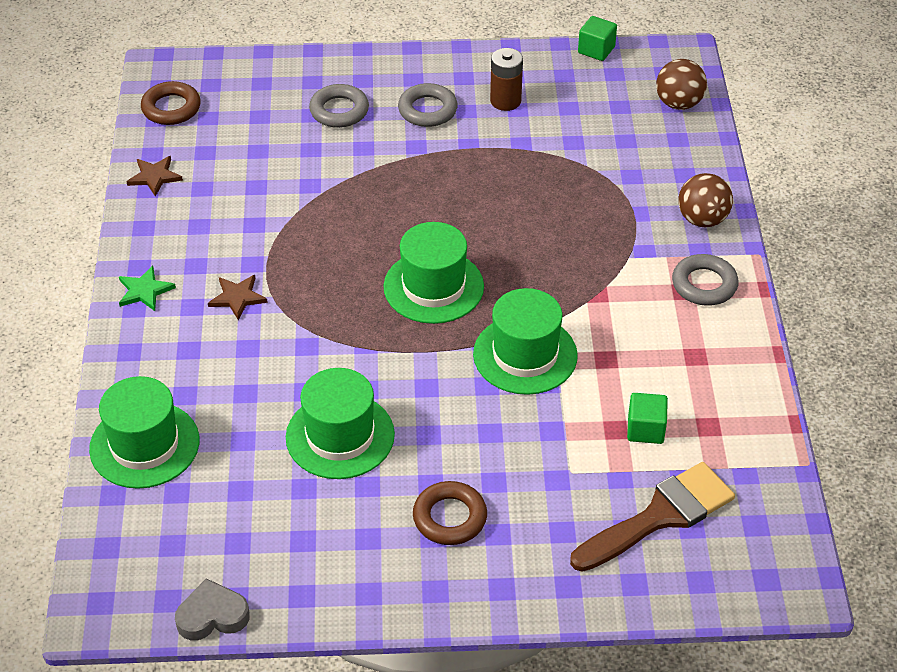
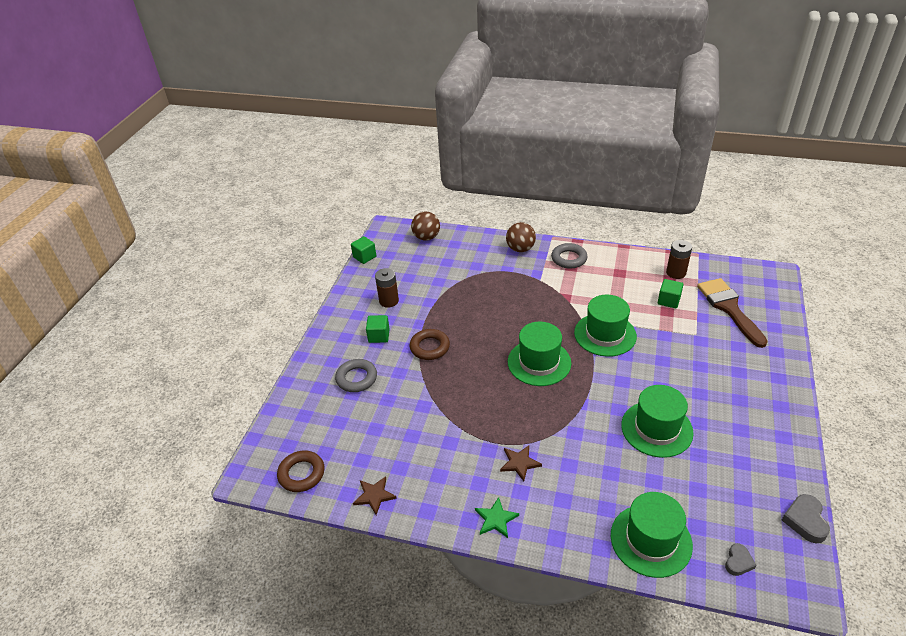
camera: 70 degrees left, 5 degrees down
grey ring [398,83,458,127] -> green cube [366,315,390,343]
brown ring [413,481,487,545] -> brown ring moved to [410,329,450,360]
none -> brown battery [666,240,692,279]
none -> grey heart [725,543,756,576]

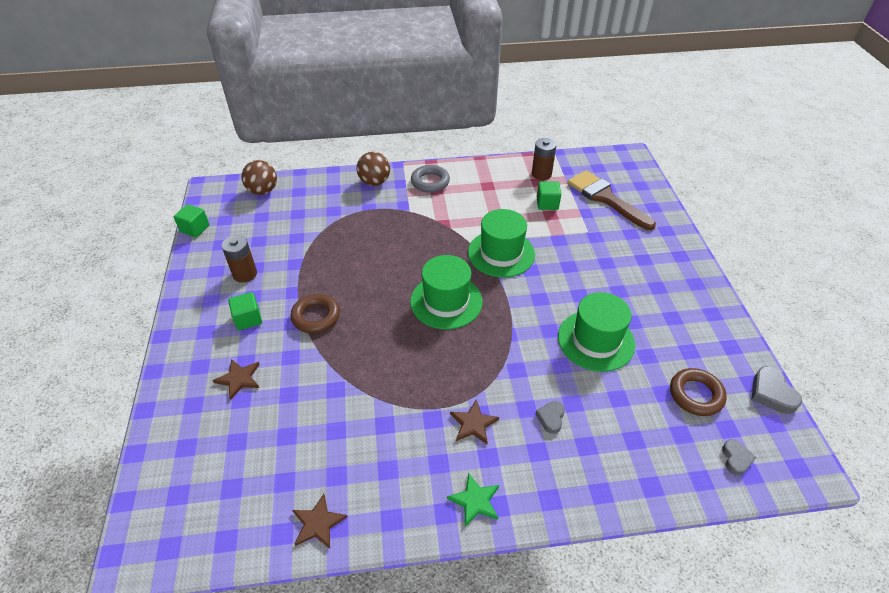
camera: 25 degrees left, 5 degrees up
brown ring [277,451,325,492] -> brown ring moved to [670,368,727,416]
grey ring [335,359,377,392] -> brown star [213,359,260,400]
green hat [611,492,693,578] -> none
none -> grey heart [535,401,565,434]

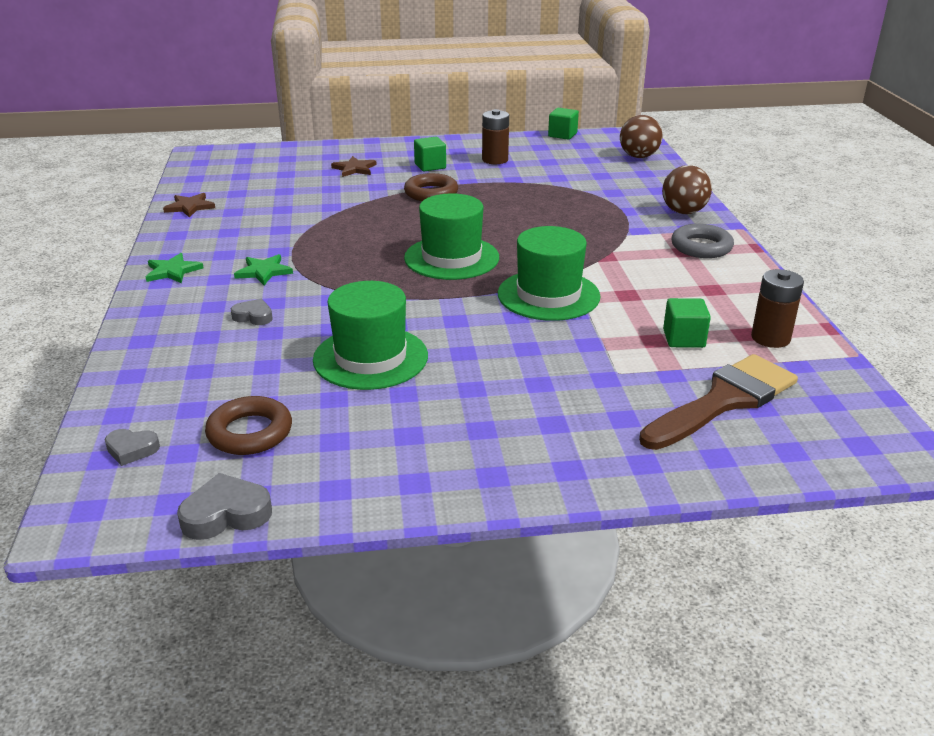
camera: 90 degrees right, 15 degrees down
brown star [450,400,499,444] -> green star [234,254,293,285]

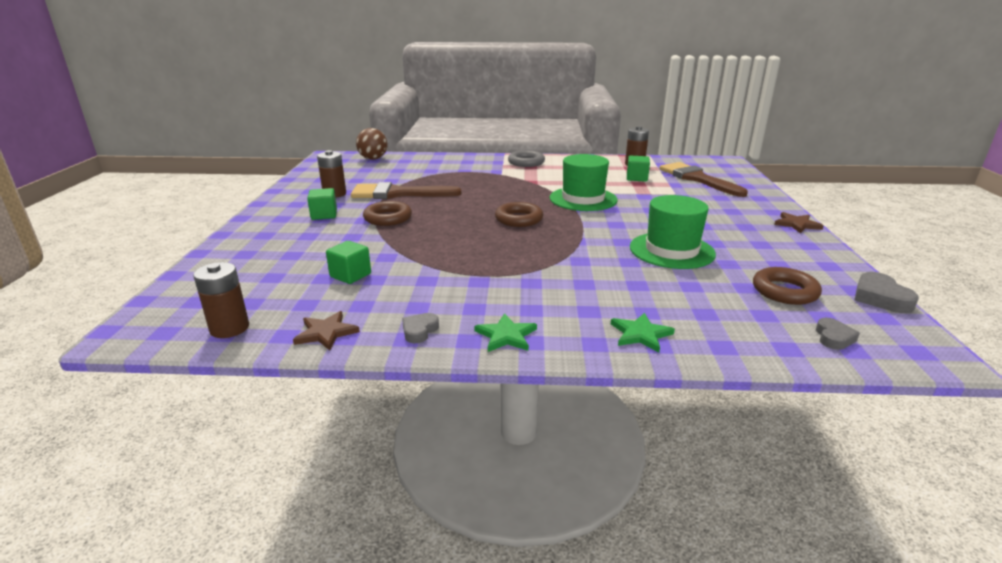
camera: 80 degrees left, 5 degrees down
grey heart [231,299,273,325] -> grey heart moved to [402,313,439,343]
green star [234,254,293,285] -> green star moved to [611,313,675,352]
brown star [331,156,377,177] -> brown star moved to [774,212,823,233]
green hat [404,193,499,280] -> brown ring [495,202,543,227]
green cube [548,108,579,140] -> green cube moved to [326,241,371,284]
brown ball [662,165,712,214] -> none
none -> brown battery [193,262,249,338]
none -> brown brush [351,182,461,199]

